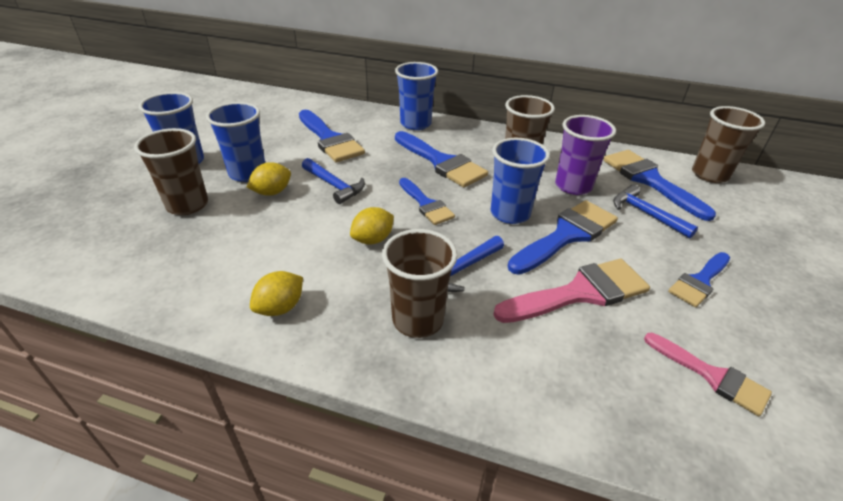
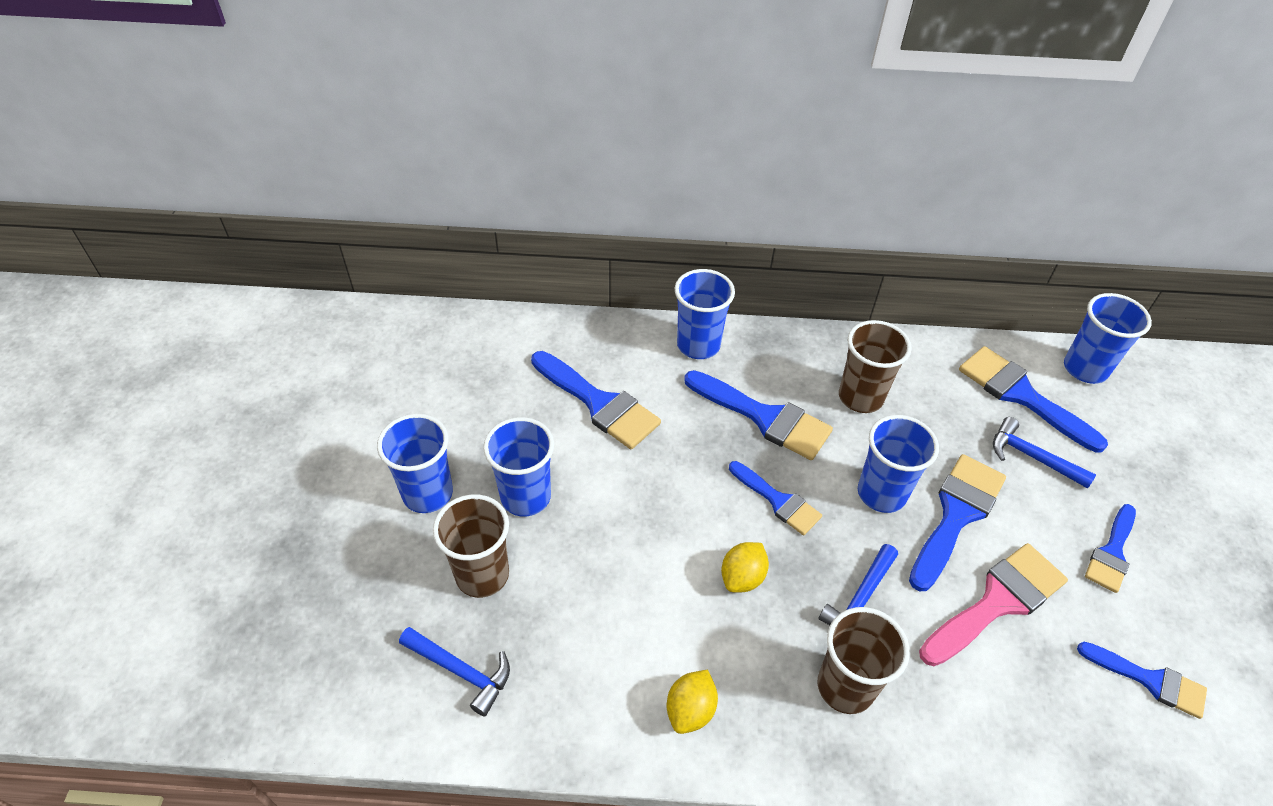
camera: 15 degrees left, 10 degrees up
yellow lemon [247,162,291,196] -> none
blue hammer [302,158,365,204] -> blue hammer moved to [399,627,510,716]
purple cup [555,115,616,195] -> none
pink brush [644,333,772,416] -> blue brush [1077,642,1207,719]
brown cup [692,106,765,183] -> blue cup [1064,293,1152,384]

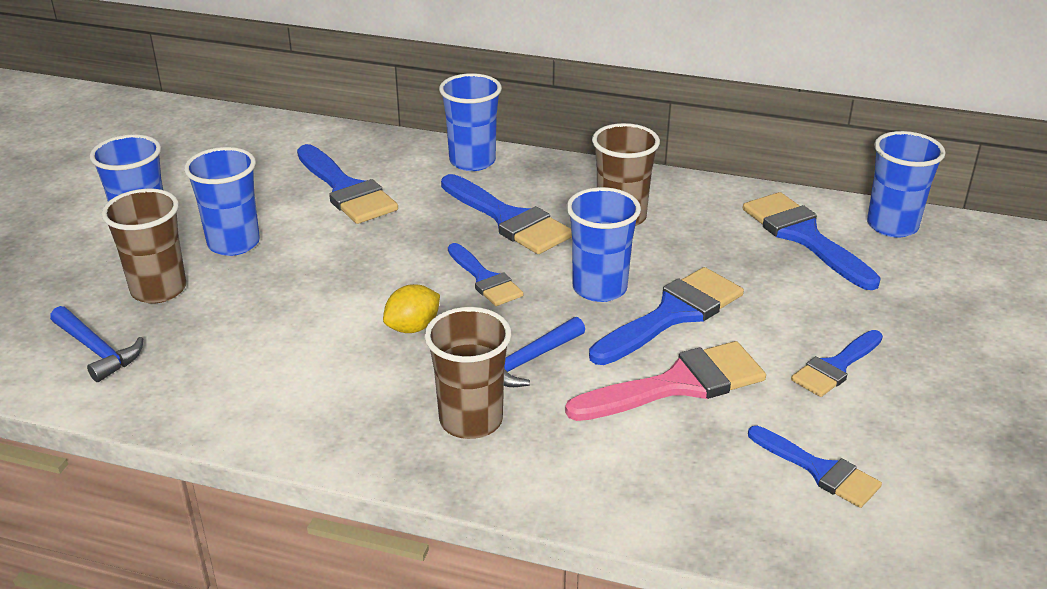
camera: 15 degrees right, 15 degrees down
yellow lemon [667,670,718,734] -> none
blue hammer [993,417,1096,489] -> none

